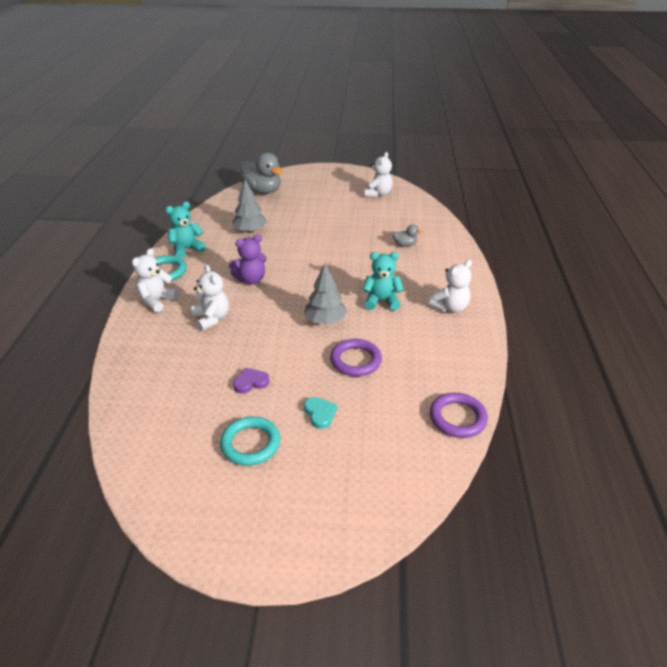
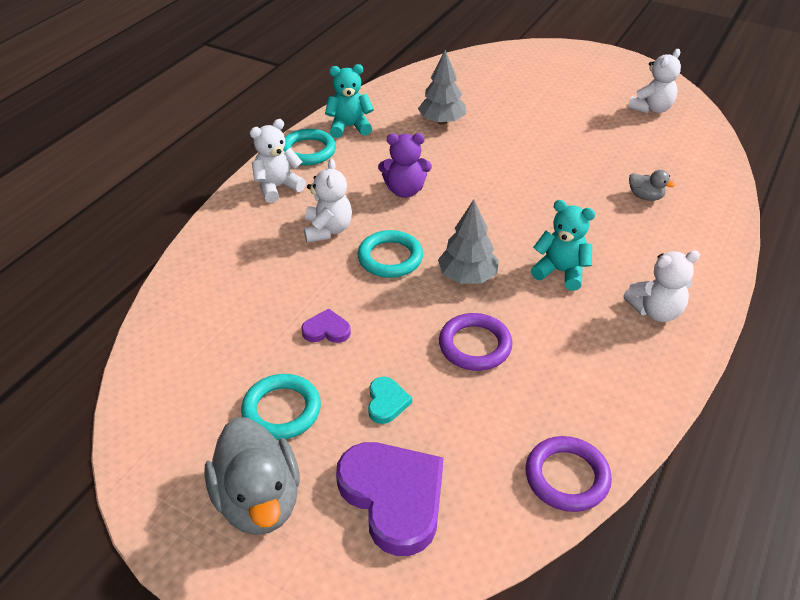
camera: 25 degrees right, 5 degrees up
grey duck [241,153,283,194] -> grey duck moved to [204,417,300,535]
none -> purple heart [336,442,443,556]
none -> turquoise ring [358,230,423,278]

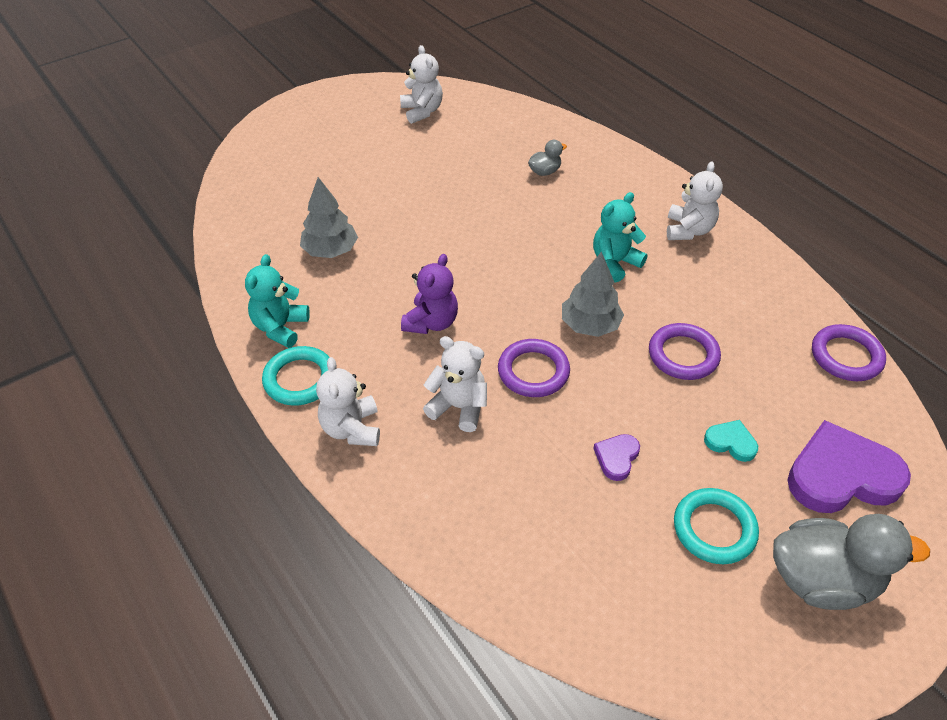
camera: 65 degrees left, 5 degrees up
turquoise ring [358,230,423,278] -> purple ring [498,339,570,397]

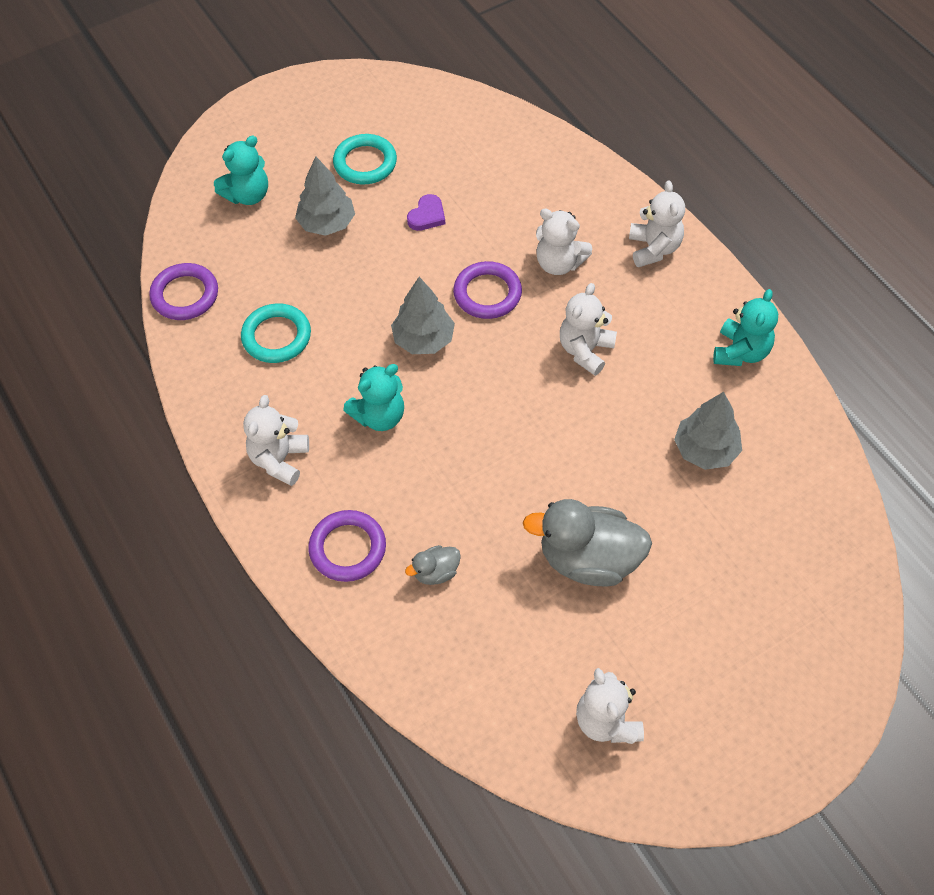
camera: 175 degrees left, 10 degrees up
turquoise ring [262,346,330,405] -> turquoise ring moved to [241,303,311,363]
purple teddy bear [401,254,458,334] -> white teddy bear [560,283,617,376]
purple ring [649,323,721,380] -> purple ring moved to [308,510,386,582]
turquoise heart [704,420,758,462] -> grey tree [295,156,355,236]
grey duck [773,514,930,610] -> grey duck moved to [523,499,652,587]
purple heart [787,420,911,513] -> turquoise teddy bear [214,136,268,205]

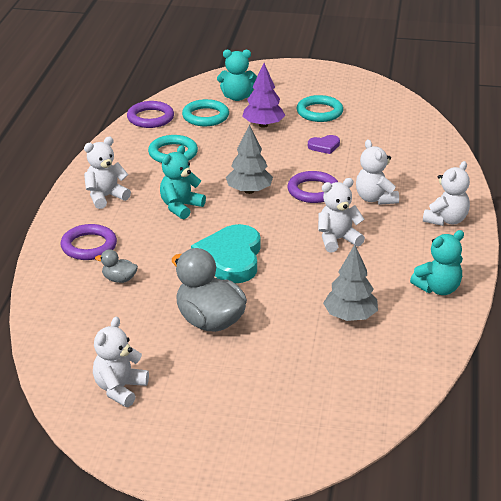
camera: 40 degrees right, 25 degrees down
grey tree [295,156,355,236] -> purple tree [242,63,285,128]
turquoise teddy bear [343,364,404,431] -> turquoise teddy bear turned 120 degrees clockwise [160,145,206,219]
none -> turquoise ring [182,99,229,126]
none -> turquoise heart [191,224,261,283]

